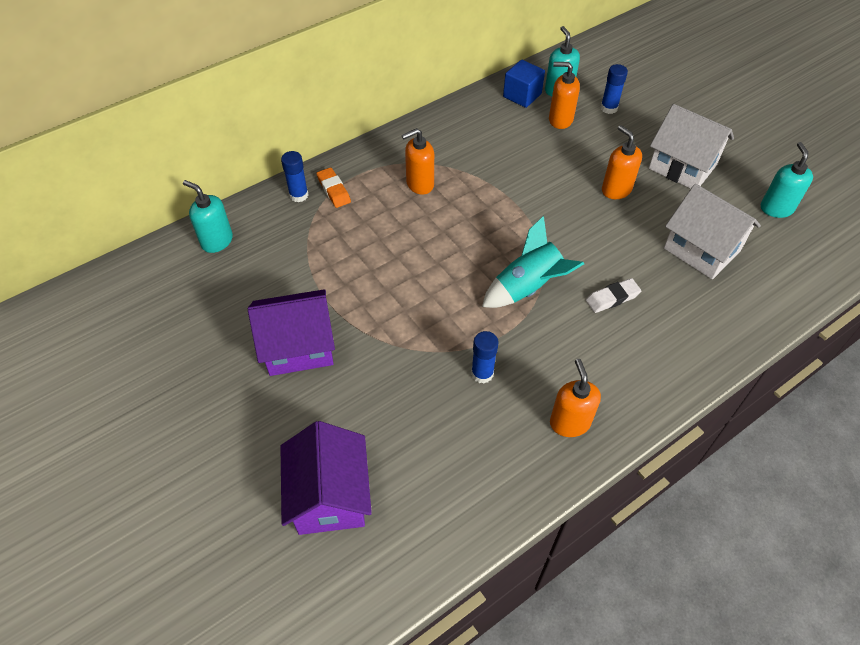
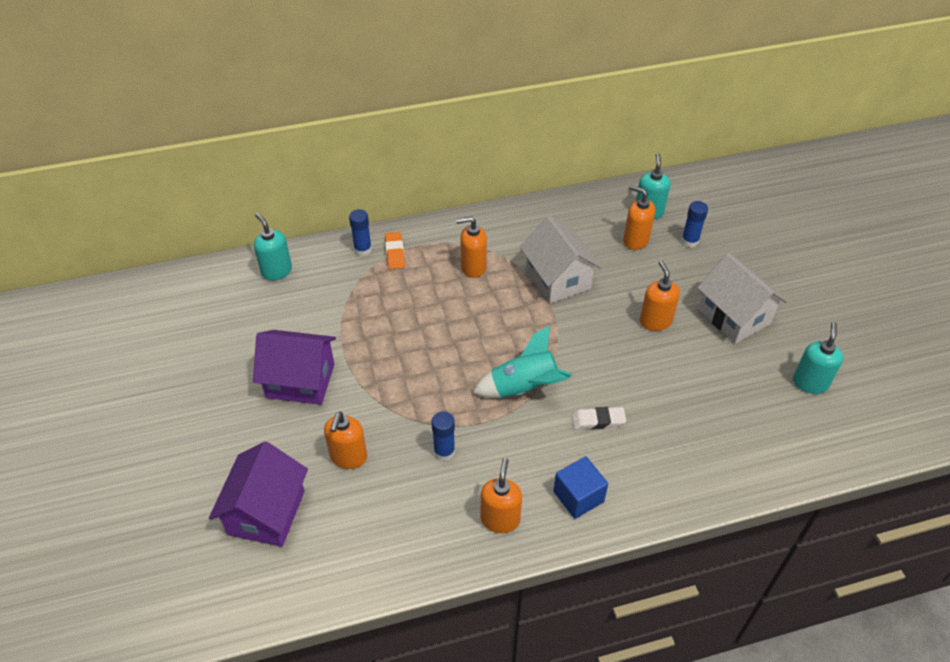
camera: 20 degrees right, 5 degrees down
blue cube [503,60,545,108] -> blue cube moved to [554,456,608,519]
white house [664,184,761,279] -> white house moved to [520,216,602,304]
none -> orange soap dispenser [324,412,367,469]

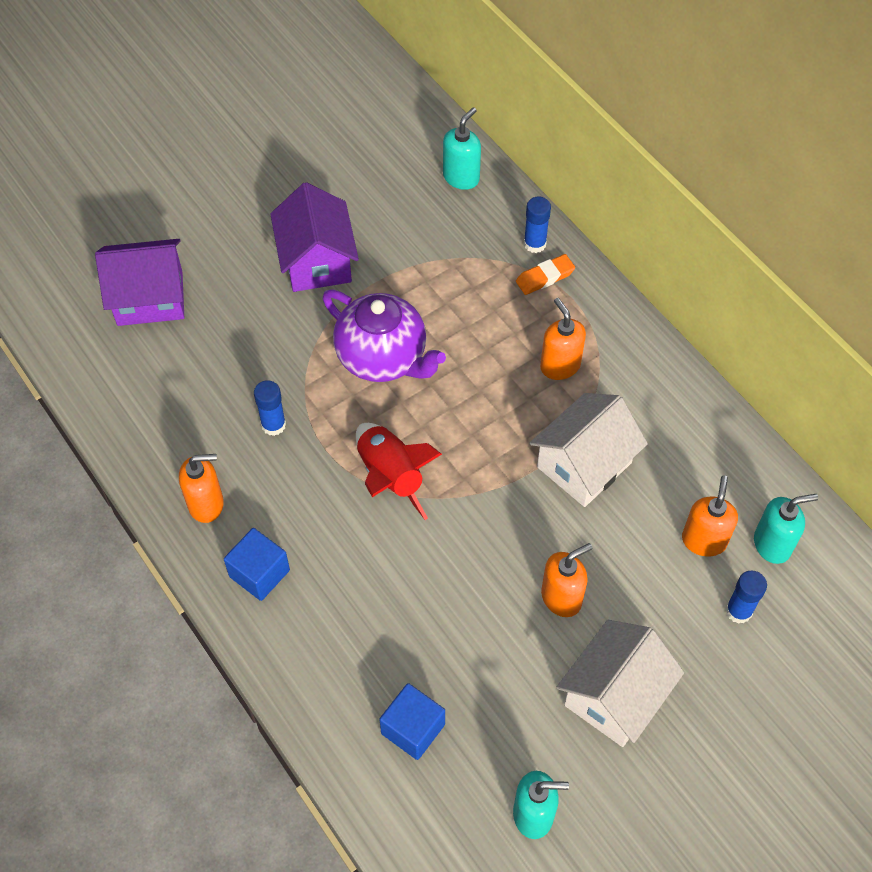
camera: 70 degrees right, 10 degrees up
orange soap dispenser [324,412,367,469] -> none
turquoise rocket [473,325,572,398] -> red rocket [356,423,442,520]
white eraser [572,407,626,430] -> none
none -> purple teapot [323,289,446,382]
none -> blue cube [379,683,445,760]

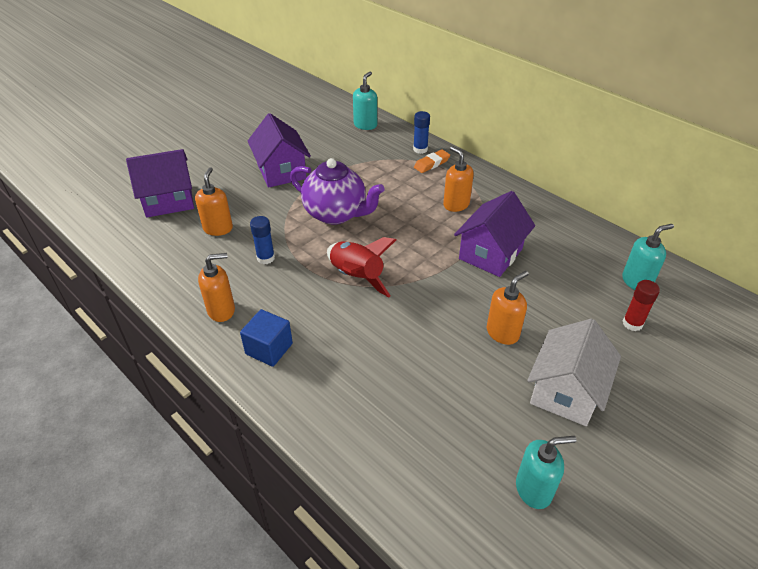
camera: 10 degrees left, 15 degrees down
blue cube [379,683,445,760] -> none
white house [530,393,648,507] -> purple house [454,191,535,277]
orange soap dispenser [682,475,738,557] -> orange soap dispenser moved to [195,167,233,236]
blue glue stick [726,571,767,624] -> red glue stick [623,280,660,331]

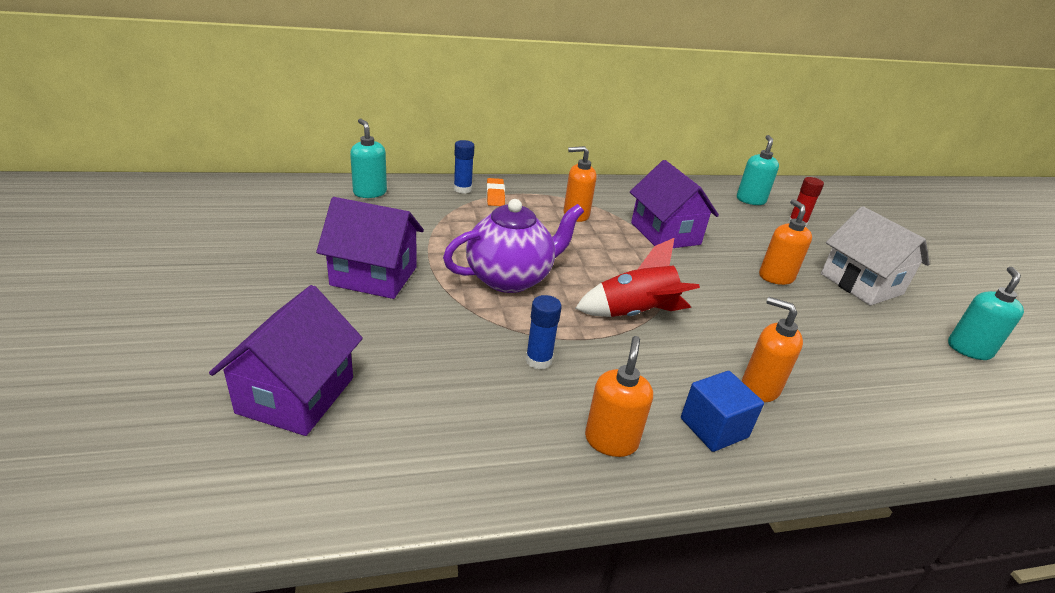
camera: 60 degrees left, 10 degrees down
orange soap dispenser [195,167,233,236] -> orange soap dispenser moved to [742,297,803,402]

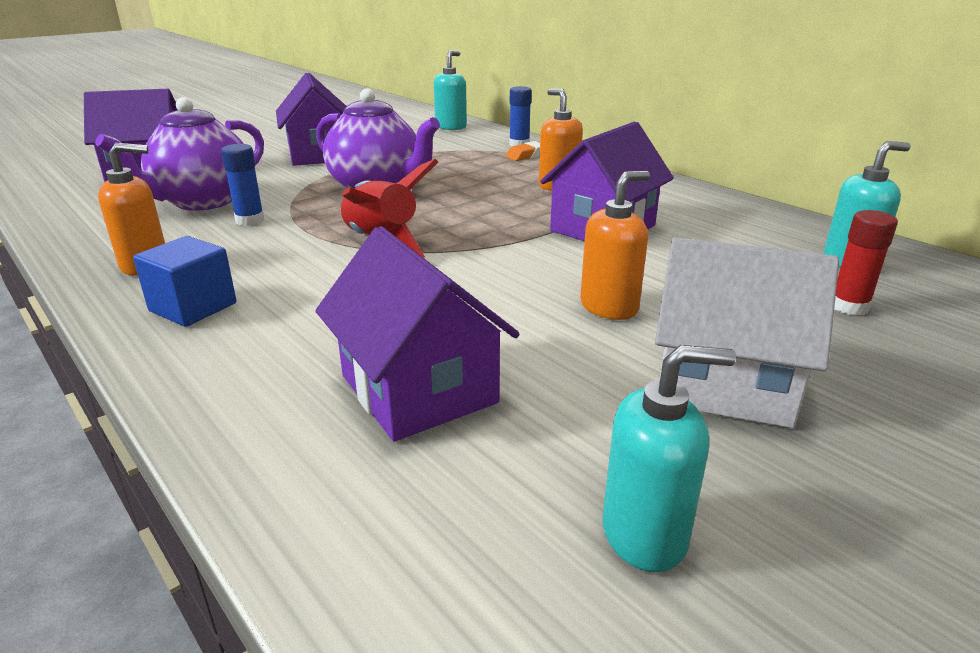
camera: 65 degrees right, 5 degrees down
orange soap dispenser [742,297,803,402] -> none
white house [821,206,930,306] -> white house turned 75 degrees clockwise [655,237,839,428]
none -> purple teapot [95,97,264,211]
none -> purple house [315,226,520,441]

